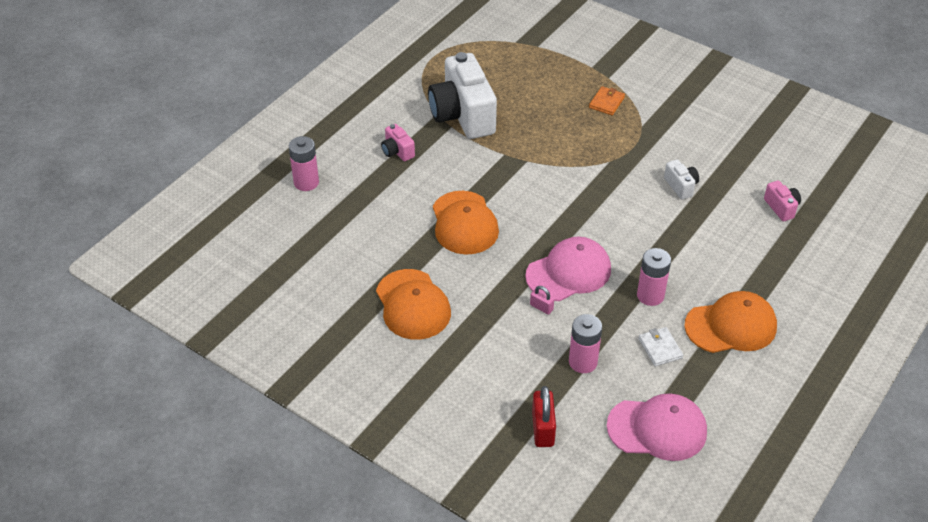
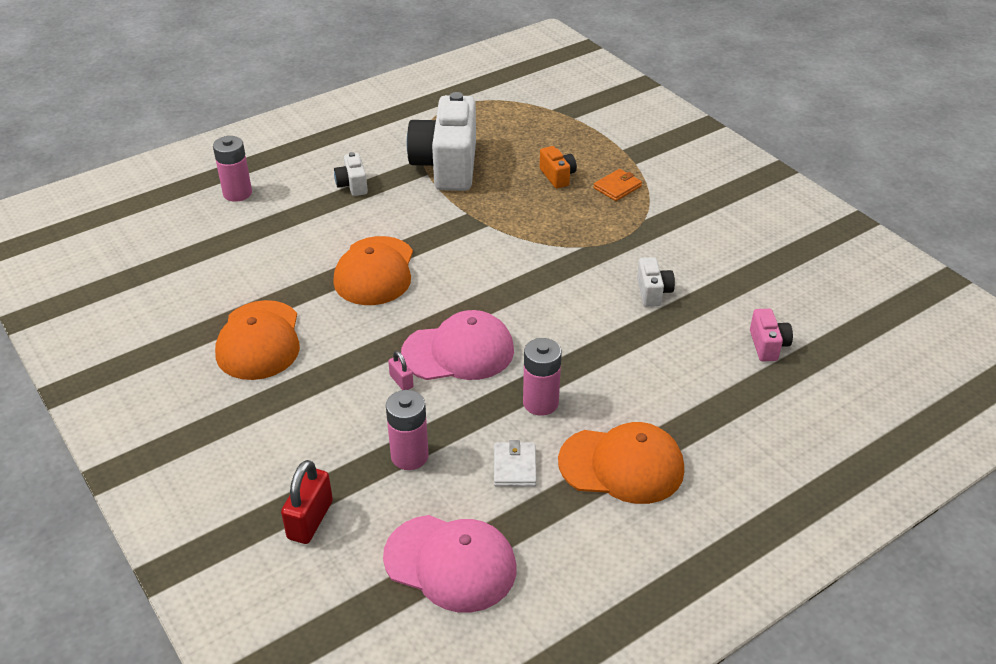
camera: 20 degrees right, 5 degrees down
pink camera [381,124,415,161] -> white camera [334,152,368,196]
none -> orange camera [540,146,577,189]

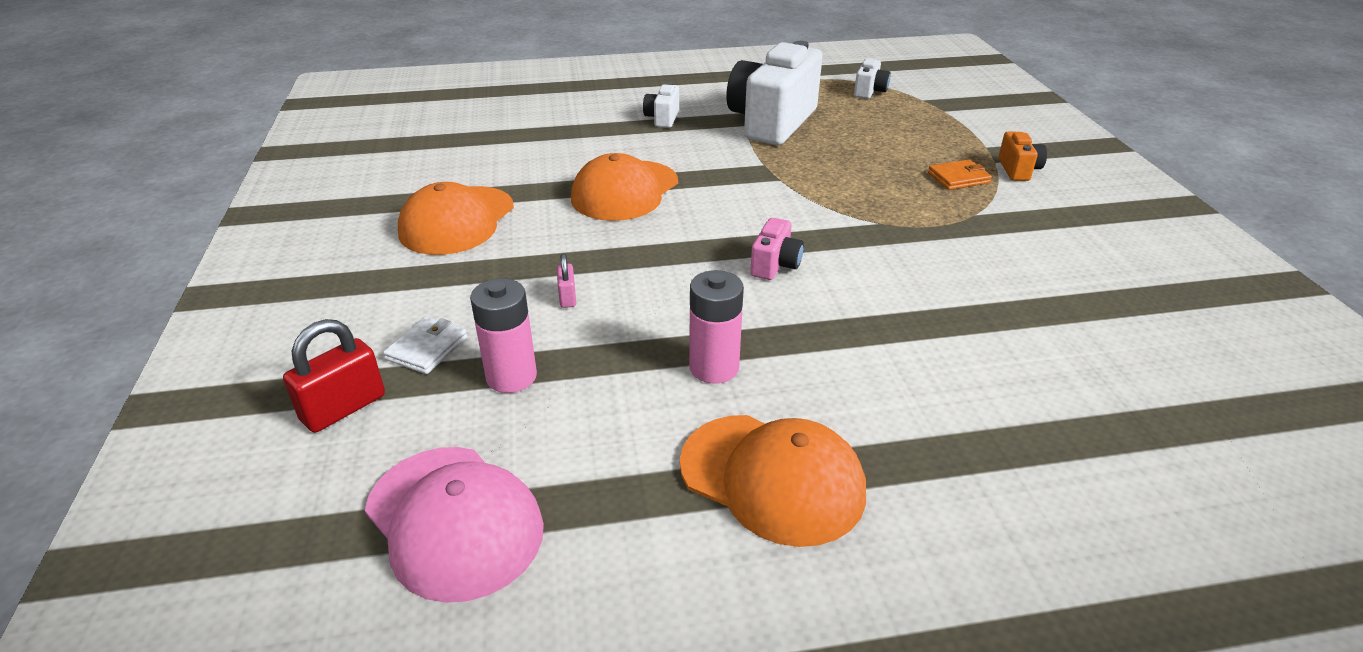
camera: 25 degrees right, 5 degrees down
pink battery [213,136,252,202] -> none
pink cap [401,310,514,380] -> none
white wallet [494,440,537,487] -> white wallet moved to [383,317,467,374]
orange camera [540,146,577,189] -> orange camera moved to [998,132,1047,181]
white camera [637,257,675,307] -> white camera moved to [854,58,891,99]
pink camera [750,309,793,361] -> pink camera moved to [750,218,804,280]

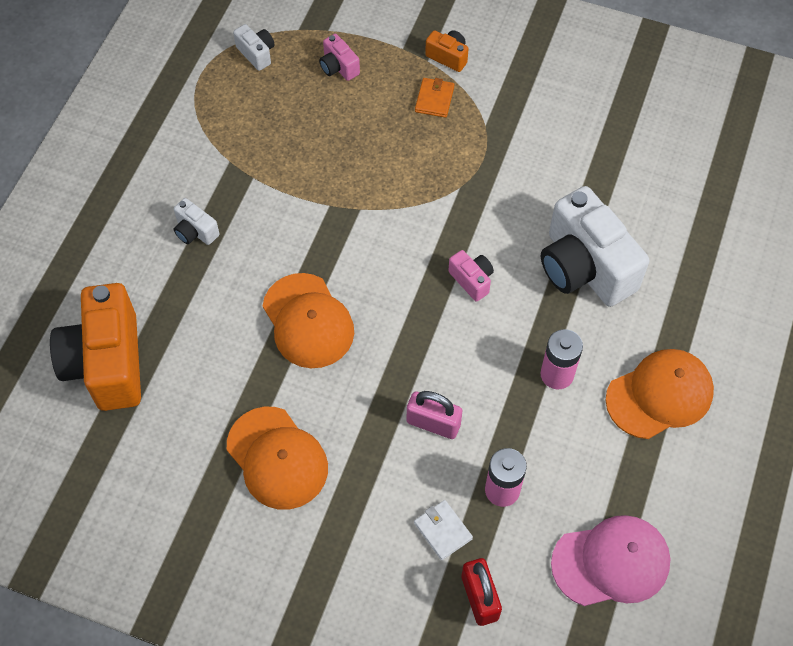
camera: 60 degrees left, 25 degrees up
pink padlock [557,253,576,308] -> pink padlock [407,391,462,439], size x1.81
white camera [726,41,823,145] -> white camera moved to [541,186,649,307]
none -> orange camera [50,283,141,411]
none -> pink camera [319,34,360,81]

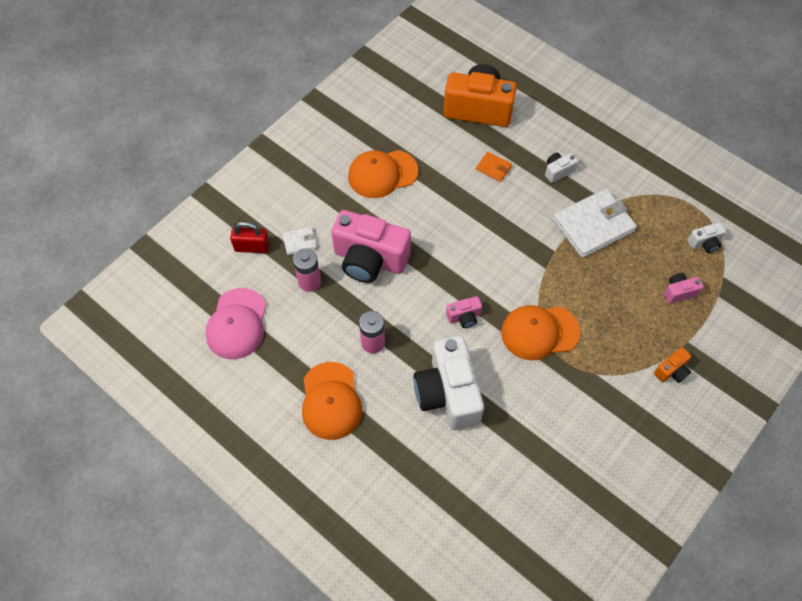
camera: 110 degrees right, 0 degrees up
orange cap [263,273,354,368] -> orange cap moved to [501,305,580,360]
pink padlock [407,391,462,439] -> pink camera [331,210,411,283]
orange wallet [415,78,454,118] -> orange wallet moved to [476,152,512,182]
white camera [541,186,649,307] -> white camera turned 90 degrees counterclockwise [413,336,484,430]
none -> white wallet [553,189,637,258]

